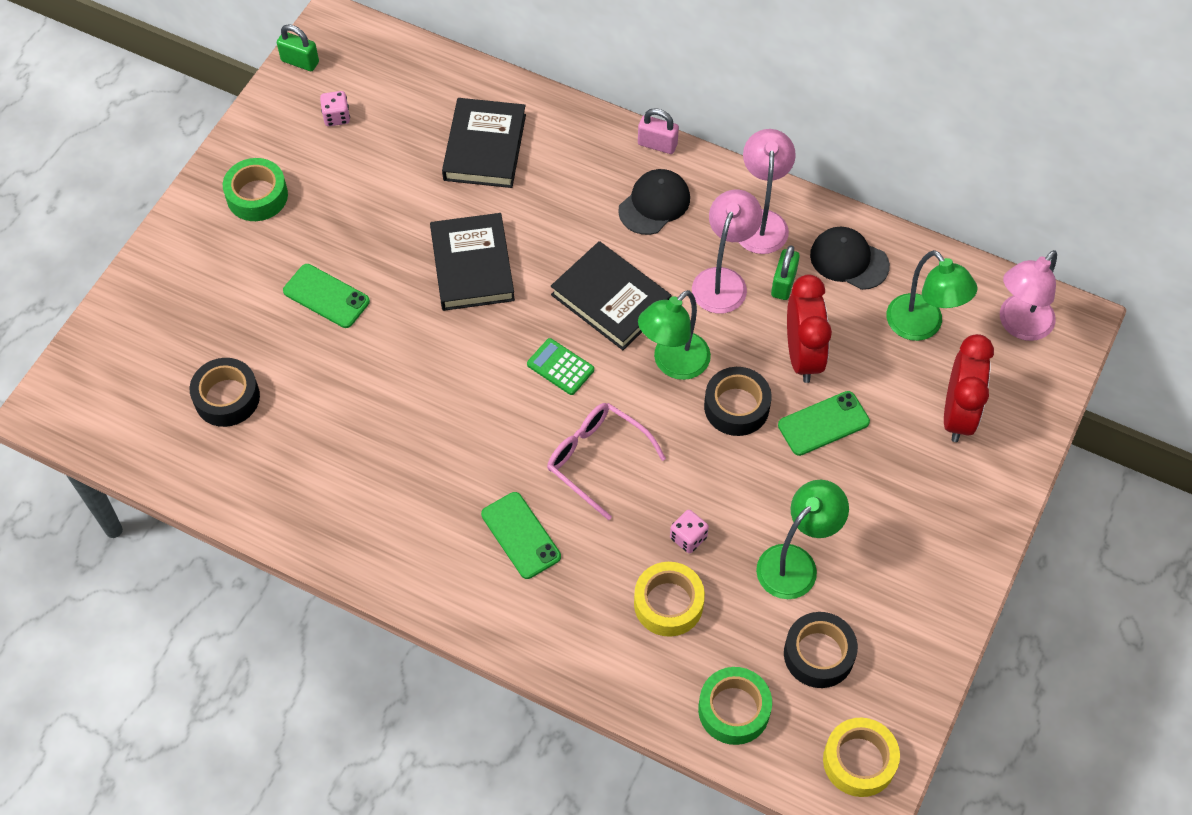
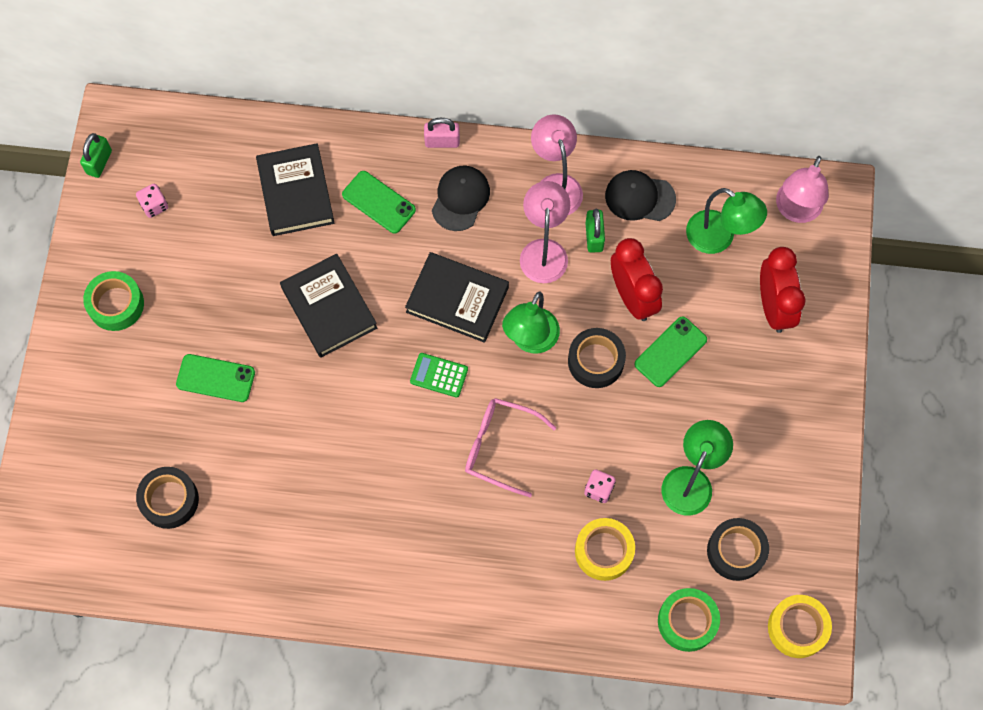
camera: 20 degrees left, 10 degrees up
green padlock [277,24,319,71] -> green padlock turned 75 degrees counterclockwise [80,133,112,178]
green phone [481,492,561,579] -> green phone moved to [342,171,416,234]

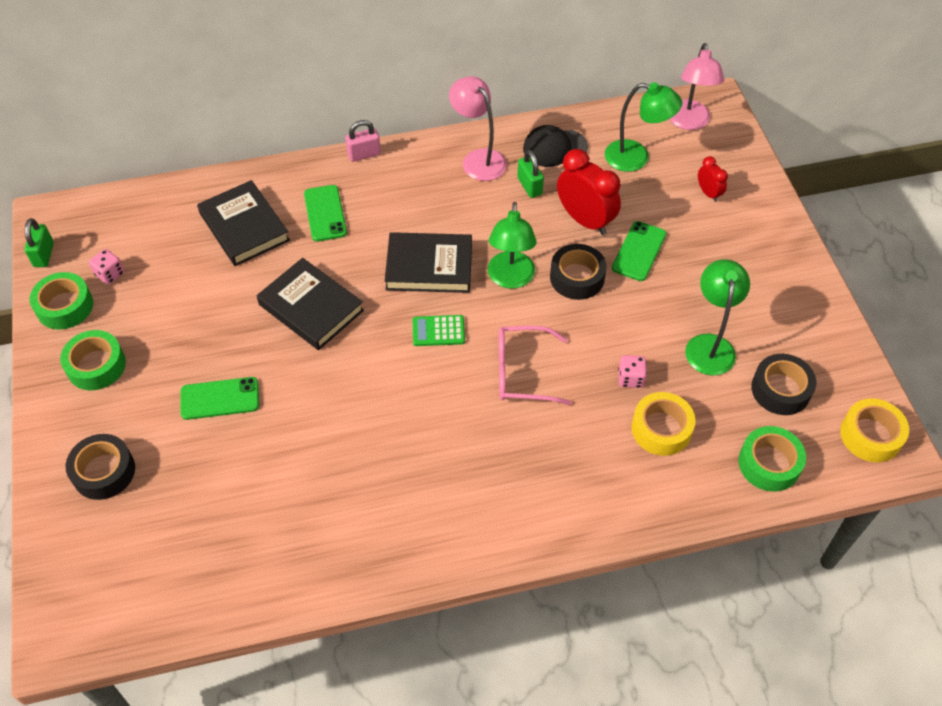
camera: 20 degrees left, 15 degrees down
black tape [136,467,199,529] -> black tape moved to [66,434,135,500]
green phone [342,171,416,234] -> green phone turned 60 degrees clockwise [304,185,347,241]
black cap [432,166,490,231] -> none
pink lamp [520,181,570,283] -> none
red clock [760,247,806,333] -> red clock [698,156,728,202], size x0.51
none -> green tape [30,272,93,330]

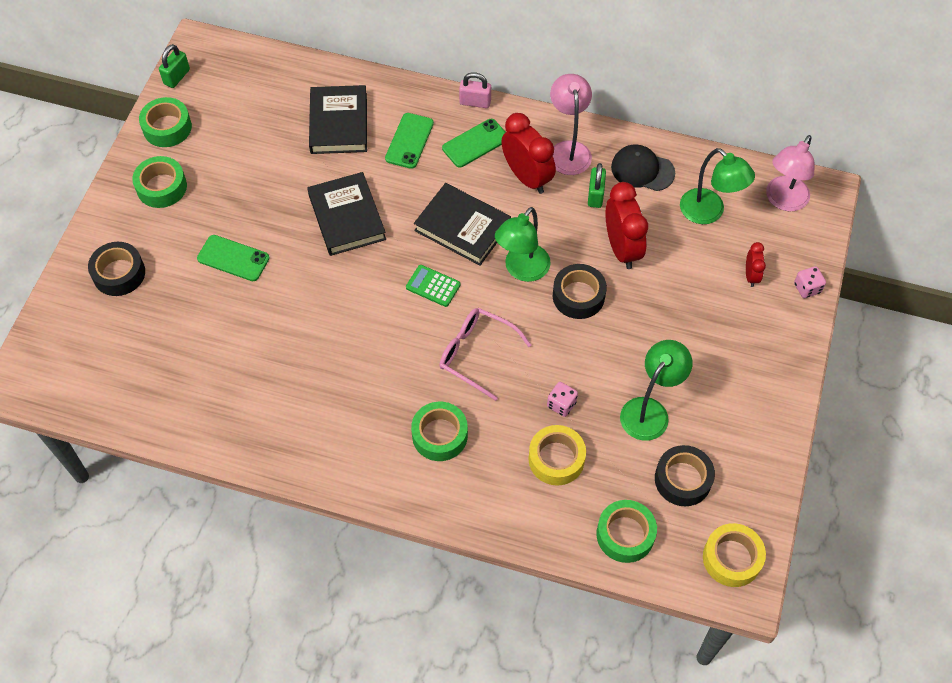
camera: 30 degrees right, 5 degrees up
pink dice [89,249,124,284] -> pink dice moved to [794,266,826,298]
green phone [612,221,666,281] -> green phone moved to [442,119,505,168]
none -> green tape [411,402,468,461]
none -> red clock [501,113,556,194]

